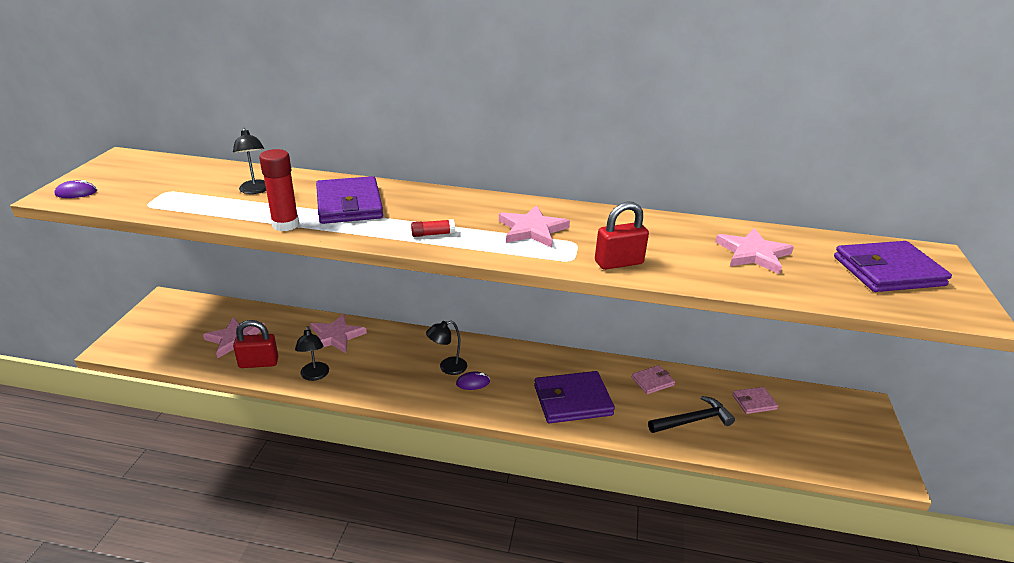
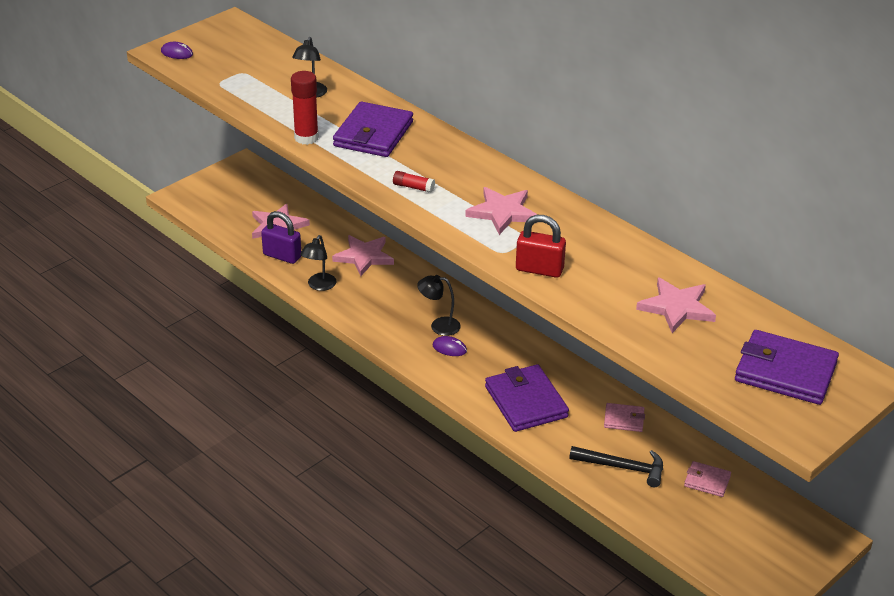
camera: 35 degrees right, 5 degrees up
red padlock [233,320,278,368] -> purple padlock [261,211,301,264]
purple wallet [534,371,615,423] -> purple wallet turned 45 degrees clockwise [485,364,569,432]

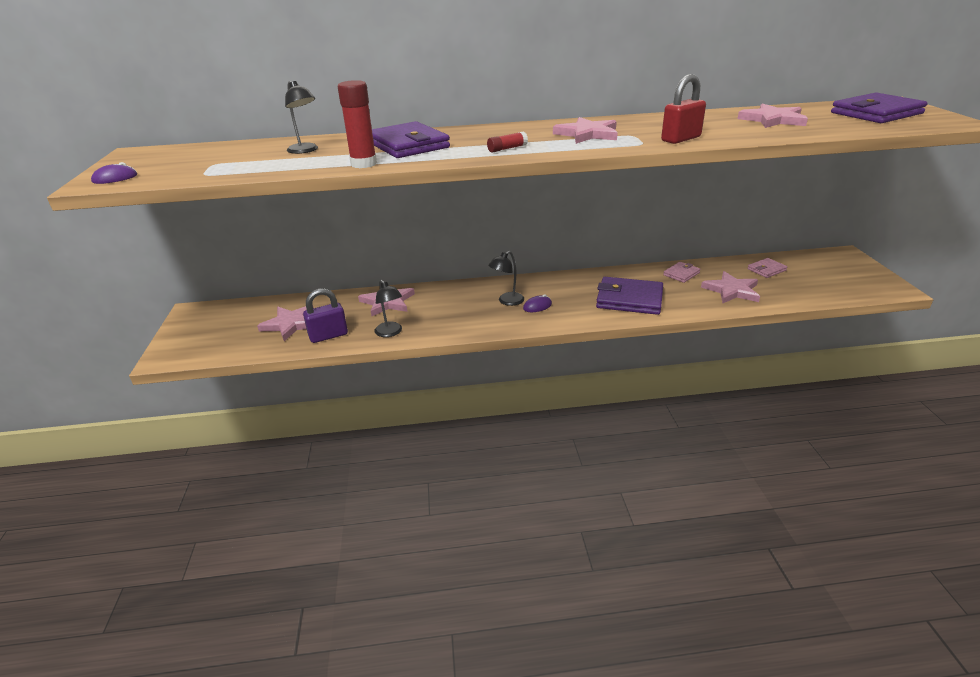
camera: 50 degrees left, 5 degrees down
black hammer [569,446,663,487] -> pink star [701,271,760,303]

